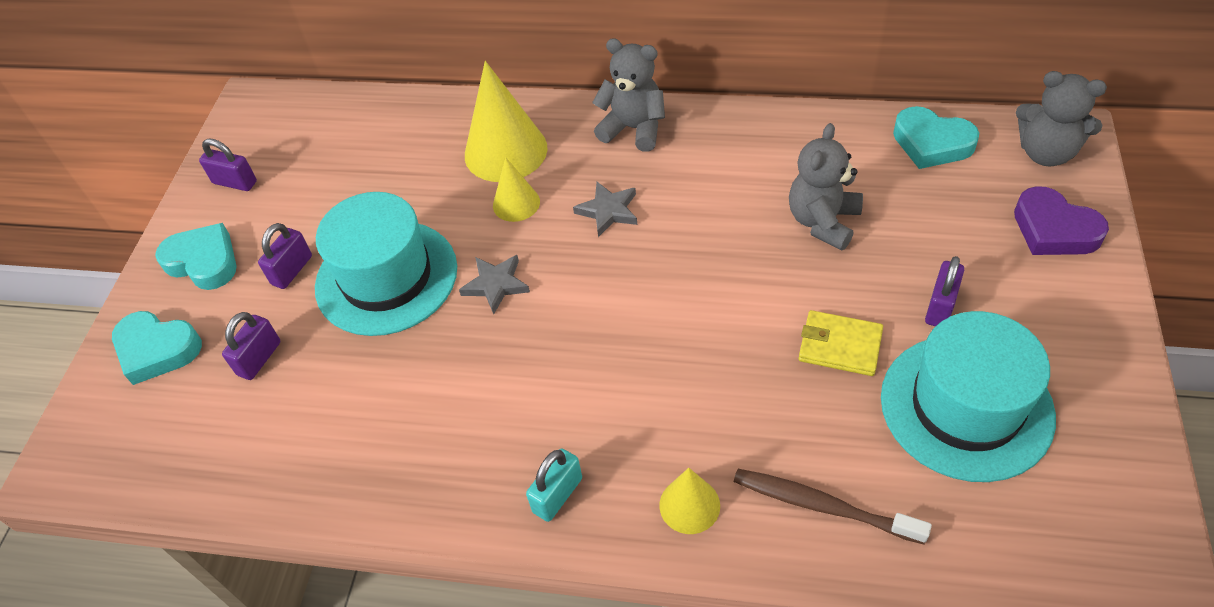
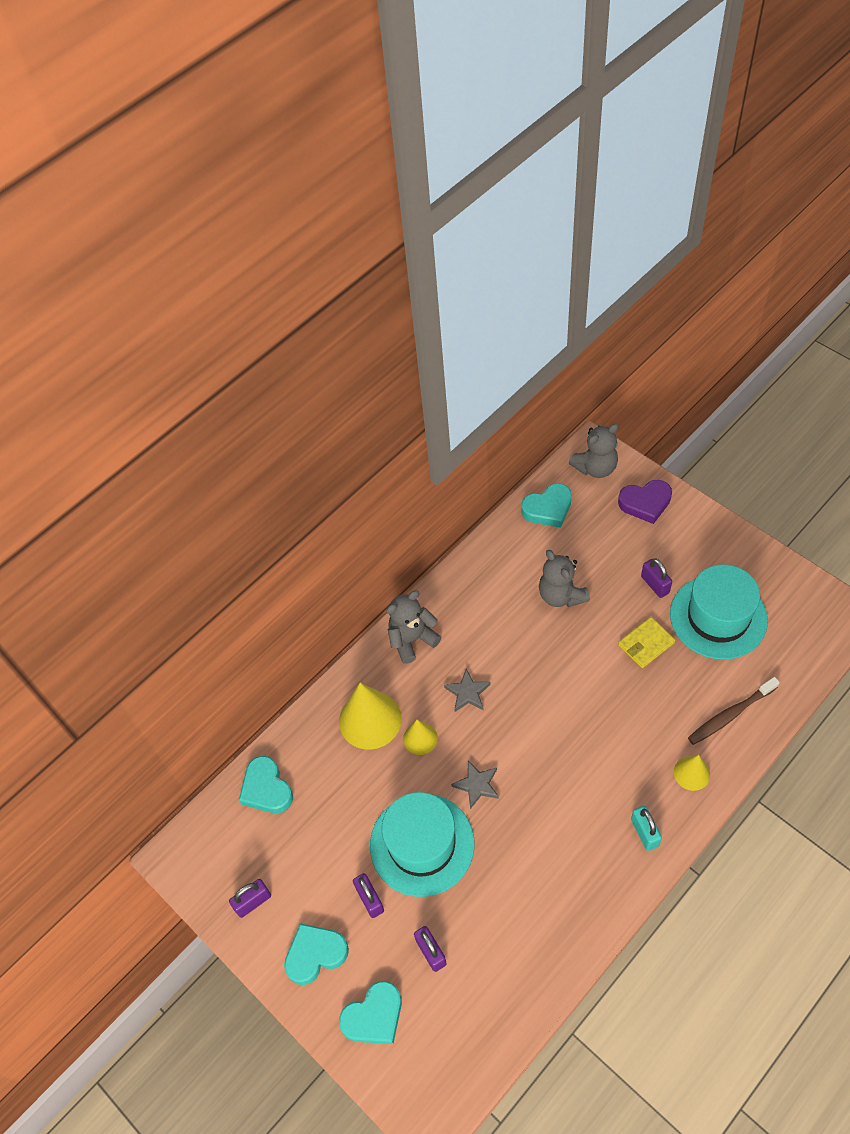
camera: 55 degrees left, 5 degrees up
none -> turquoise heart [239,756,293,813]

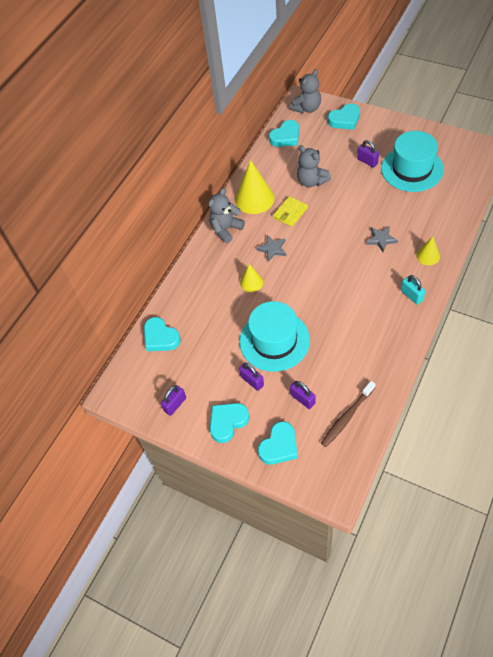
camera: 15 degrees left, 0 degrees up
yellow cone [339,683,402,750] -> yellow cone moved to [235,160,274,214]
grey star [451,761,499,809] -> grey star moved to [366,226,398,252]
purple heart [618,480,672,524] -> turquoise heart [328,103,360,130]
yellow wallet [618,617,675,668] -> yellow wallet moved to [273,196,308,227]
brown toothbrush [688,677,780,745] -> brown toothbrush moved to [321,381,376,447]

